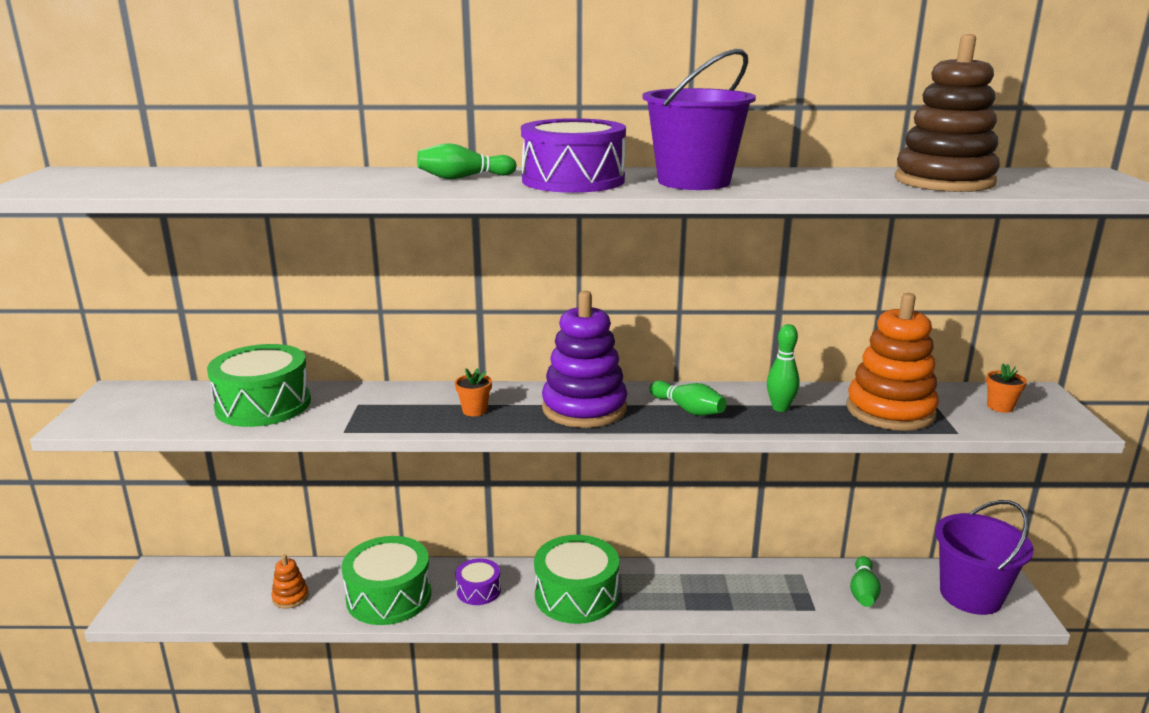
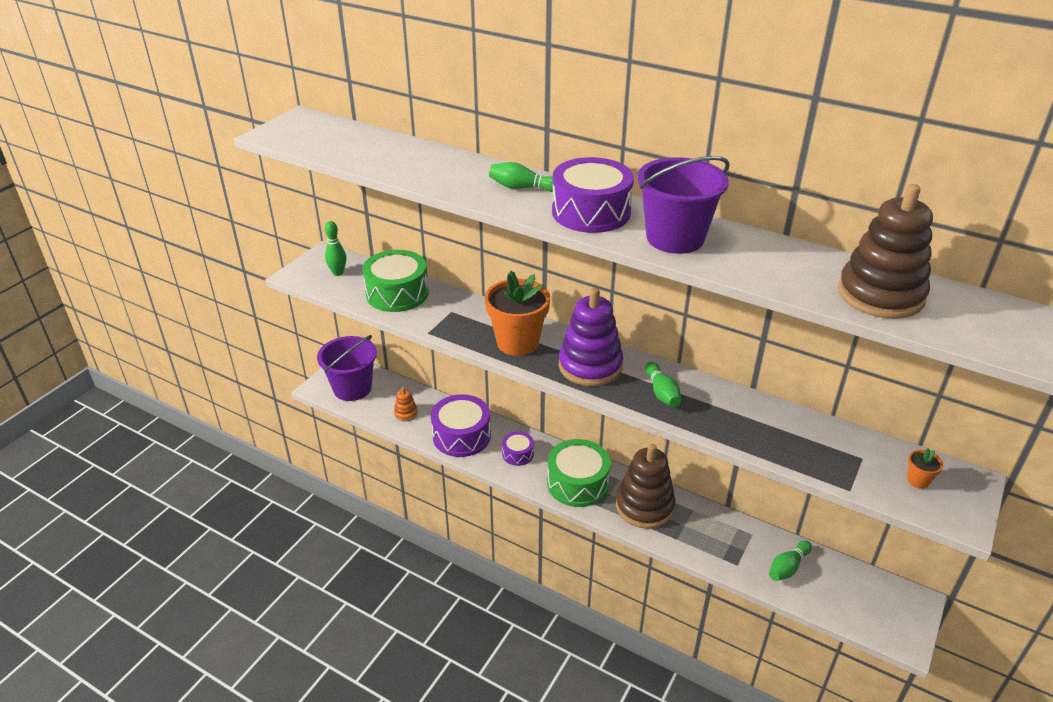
camera: 30 degrees right, 15 degrees up
green drum [341,536,431,625] -> purple drum [431,394,491,457]
orange flower pot [455,368,492,416] -> orange flower pot [485,271,550,356], size x2.39
green bowling pin [767,324,800,412] -> green bowling pin moved to [325,221,346,276]
orange stacking toy [846,293,939,431] -> none
purple bucket [935,500,1034,615] -> purple bucket moved to [317,335,377,401]
none -> brown stacking toy [616,444,675,529]

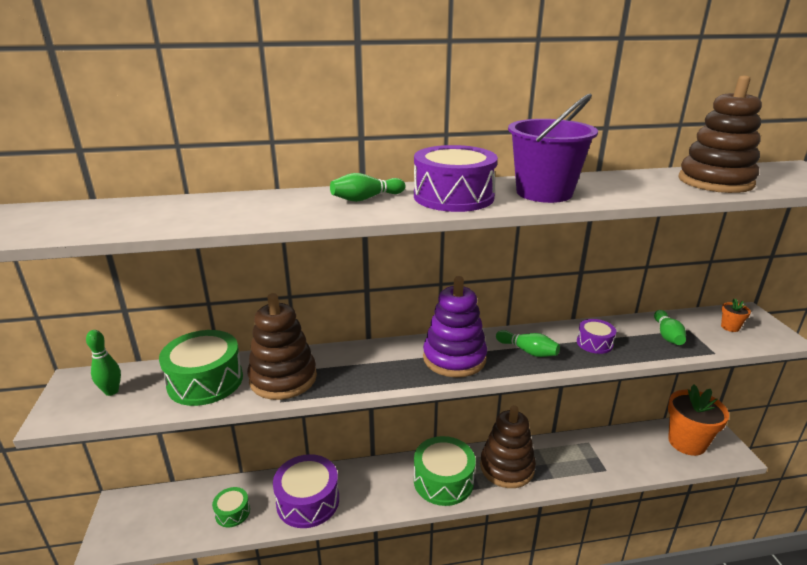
camera: 40 degrees left, 10 degrees down
purple bucket [317,335,377,401] -> none
orange stacking toy [394,387,418,421] -> green drum [212,487,250,527]
orange flower pot [485,271,550,356] -> orange flower pot moved to [668,384,729,456]
purple drum [502,432,534,466] -> purple drum moved to [577,319,616,354]
green bowling pin [769,541,812,581] -> green bowling pin moved to [654,310,686,345]
none -> brown stacking toy [247,293,317,400]

